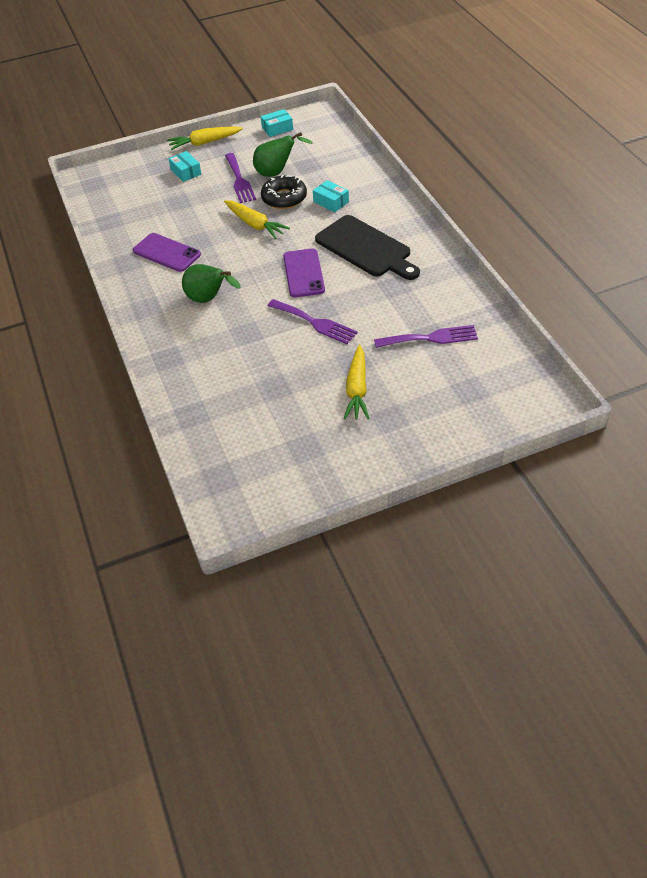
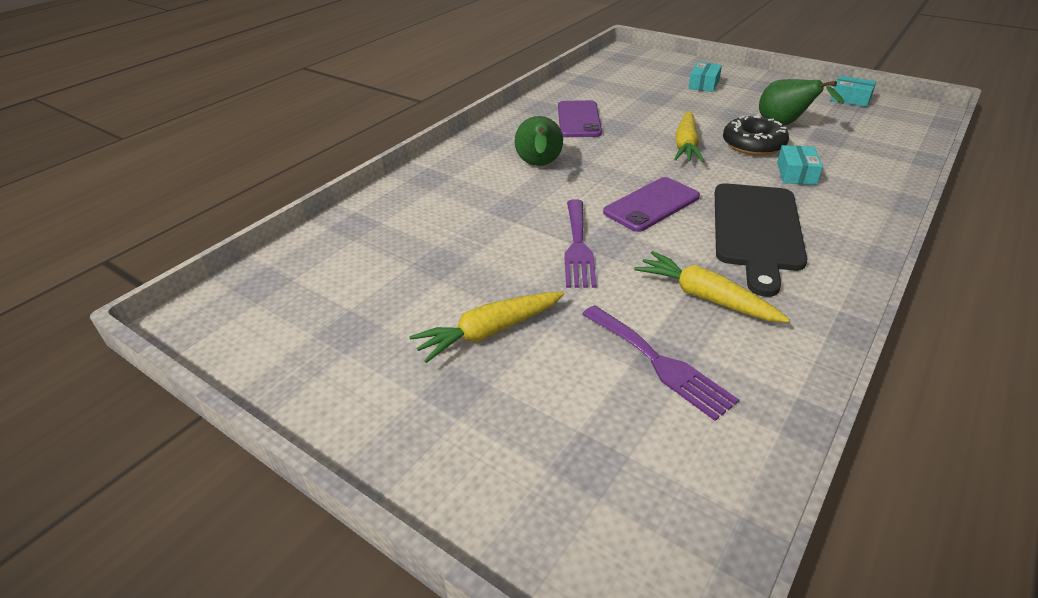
camera: 55 degrees right, 10 degrees down
yellow carrot [167,127,243,150] -> yellow carrot moved to [634,251,790,322]
purple fork [225,153,256,203] -> none

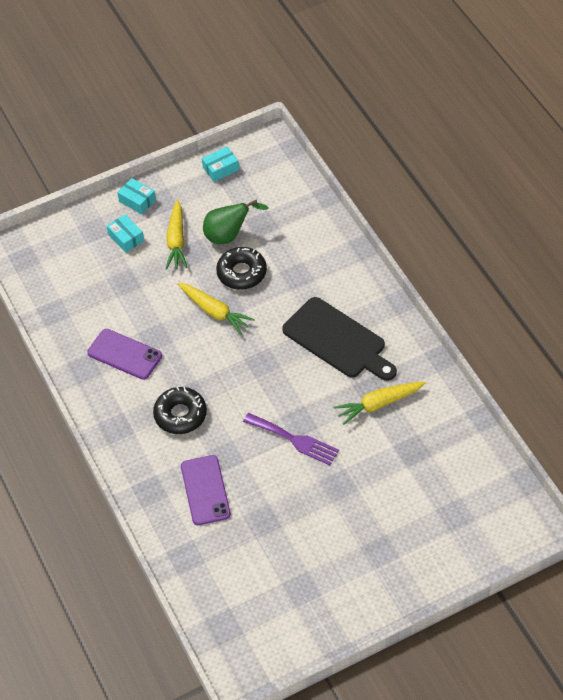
camera: 60 degrees left, 15 degrees up
yellow carrot [409,292,564,363] -> yellow carrot moved to [165,200,188,270]
green pear [515,116,563,166] -> black donut [153,387,207,434]
purple fork [582,305,739,421] -> none
purple phone [603,177,700,232] -> purple phone moved to [181,455,231,525]
turquoise box [777,145,823,185] -> turquoise box moved to [117,178,156,214]

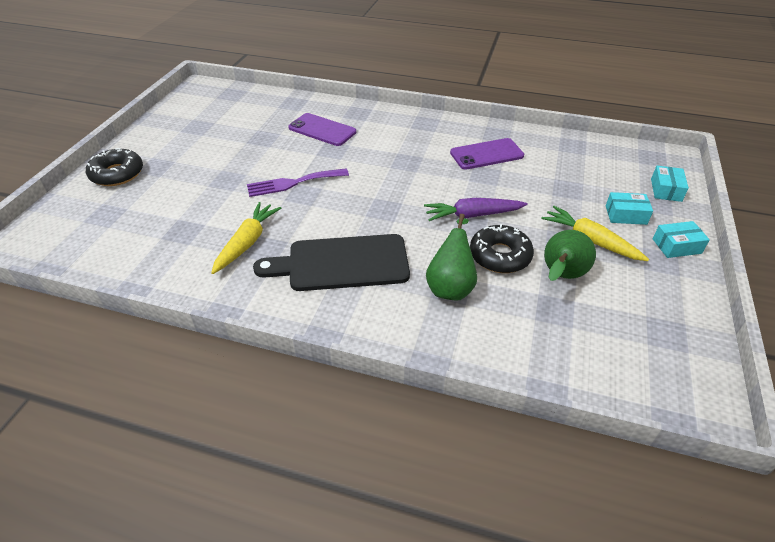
camera: 130 degrees right, 10 degrees down
black donut [153,387,207,434] -> black donut moved to [86,148,143,186]
yellow carrot [178,283,255,334] -> purple carrot [424,198,528,221]
turquoise box [202,147,239,182] -> turquoise box moved to [651,166,689,202]
none -> green pear [426,214,477,301]

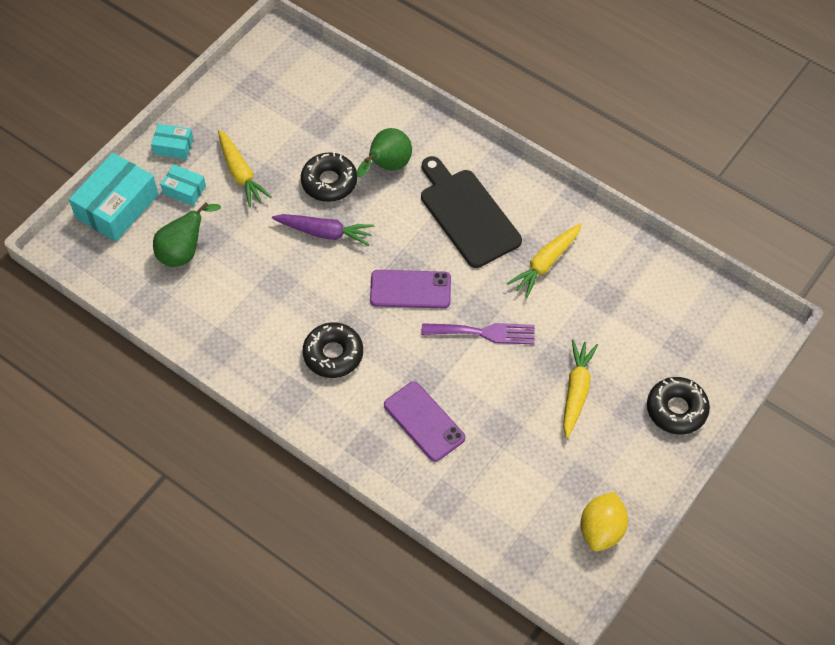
camera: 160 degrees left, 15 degrees up
black cutting board [253,234,410,291] -> black cutting board turned 135 degrees counterclockwise [421,156,522,268]
purple phone [450,138,524,170] -> purple phone moved to [370,270,451,309]
green pear [544,230,596,281] -> green pear moved to [153,202,221,267]
turquoise box [651,166,689,202] -> turquoise box [69,153,158,242], size x1.94
none -> black donut [303,322,363,378]
none -> yellow carrot [563,340,598,438]
none -> yellow lemon [581,491,628,551]

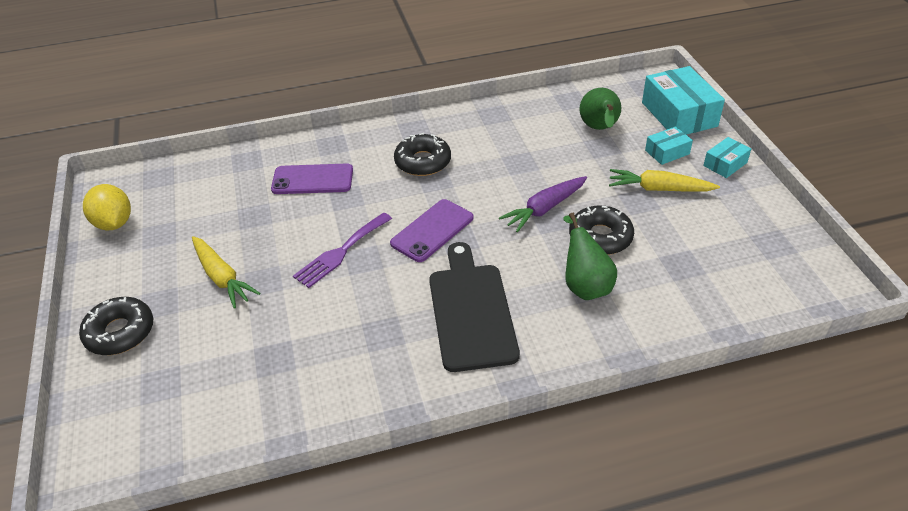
camera: 130 degrees right, 15 degrees down
black cutting board [421,156,522,268] -> black cutting board turned 105 degrees counterclockwise [429,242,520,372]
yellow carrot [507,223,582,298] -> none

